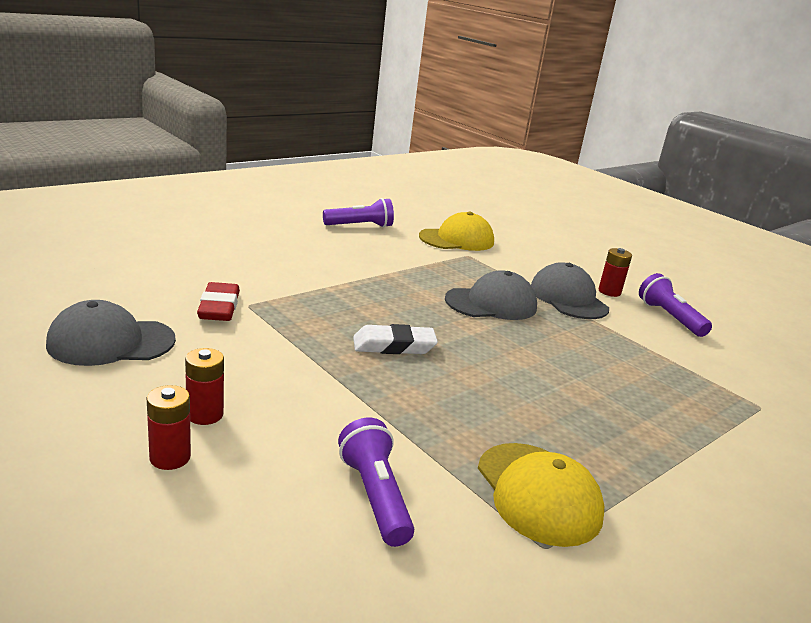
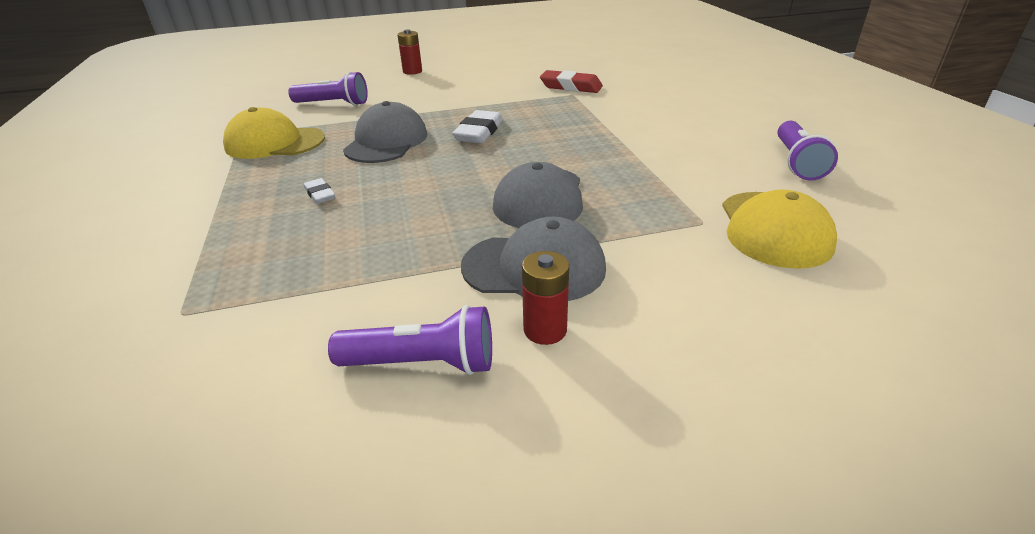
camera: 120 degrees right, 10 degrees up
grey cap [46,300,176,366] -> grey cap moved to [343,101,427,163]
red battery [185,348,224,425] -> none
none -> white eraser [304,178,335,204]

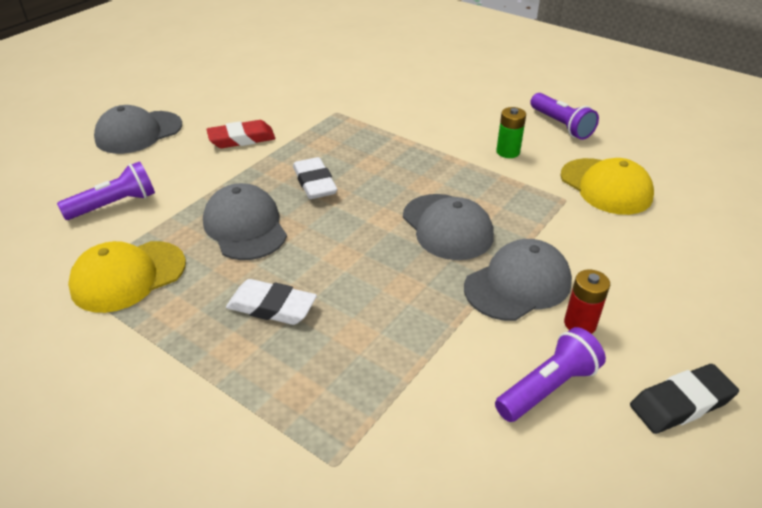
camera: 40 degrees left, 5 degrees up
white eraser [304,178,335,204] -> white eraser [226,279,317,325], size x1.77
red battery [397,29,422,75] -> grey cap [94,105,182,154]
red eraser [540,70,603,93] -> red eraser moved to [206,120,275,148]
none -> green battery [496,107,526,158]
none -> black eraser [630,364,739,434]

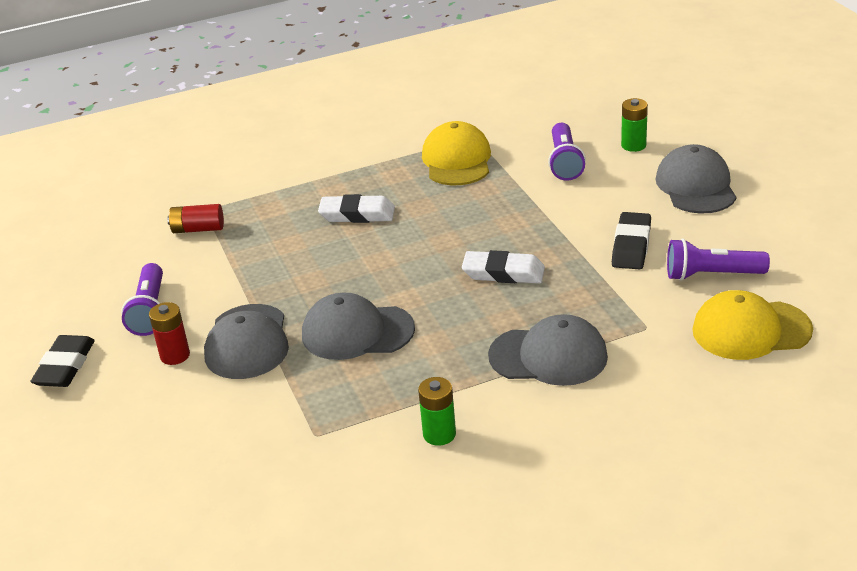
camera: 125 degrees right, 5 degrees down
grey cap [203,183,287,260] -> grey cap moved to [488,314,608,386]
red eraser [206,120,275,148] -> black eraser [612,212,651,270]
white eraser [226,279,317,325] -> white eraser turned 45 degrees clockwise [318,194,395,223]
purple flashlight [530,93,599,140] -> purple flashlight moved to [667,239,770,281]
yellow cap [560,158,654,215] -> yellow cap moved to [692,290,813,360]
none -> red battery [167,204,224,233]
none -> green battery [621,98,648,152]

